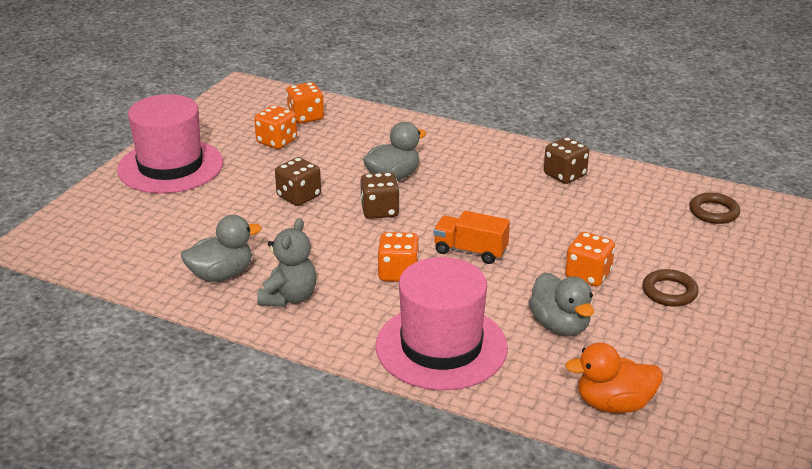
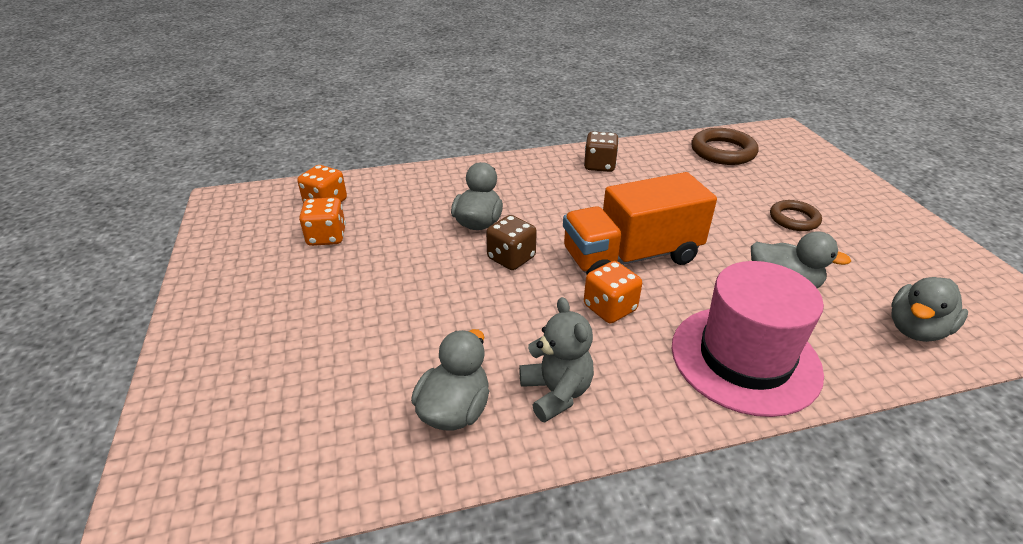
camera: 40 degrees left, 5 degrees up
pink hat [117,94,223,194] -> none
brown dice [275,157,321,206] -> none
orange truck [433,211,510,264] -> orange truck [563,172,717,275], size x1.87
orange dice [565,232,615,287] -> none
orange duck [565,342,663,413] -> grey duck [891,277,968,342]
brown ring [689,193,740,224] -> brown ring [691,128,759,165], size x1.58

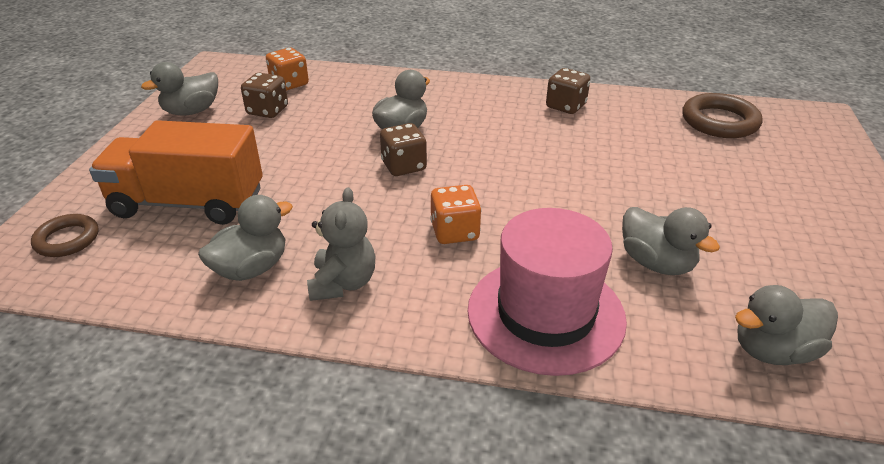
camera: 25 degrees right, 0 degrees up
orange dice [299,197,346,246] -> brown dice [241,73,288,118]
orange truck [563,172,717,275] -> orange truck moved to [89,120,263,225]
brown ring [770,200,822,231] -> brown ring moved to [31,214,99,257]
none -> grey duck [141,62,218,116]

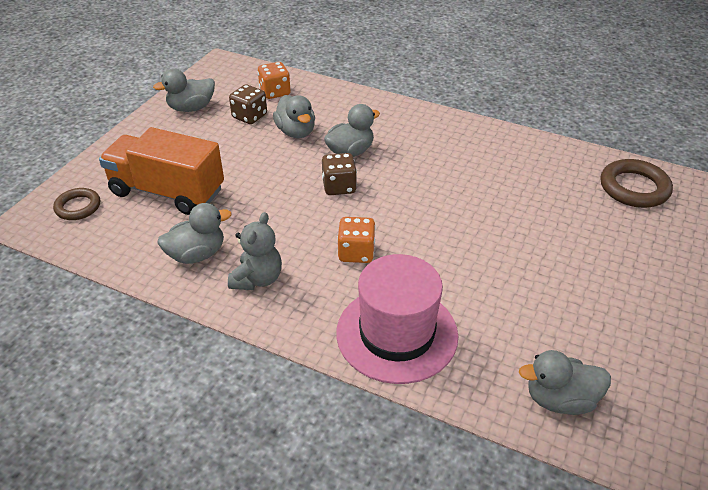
camera: 15 degrees right, 5 degrees up
brown dice [546,68,590,114] -> none
grey duck [622,207,720,275] -> grey duck moved to [273,95,315,138]

